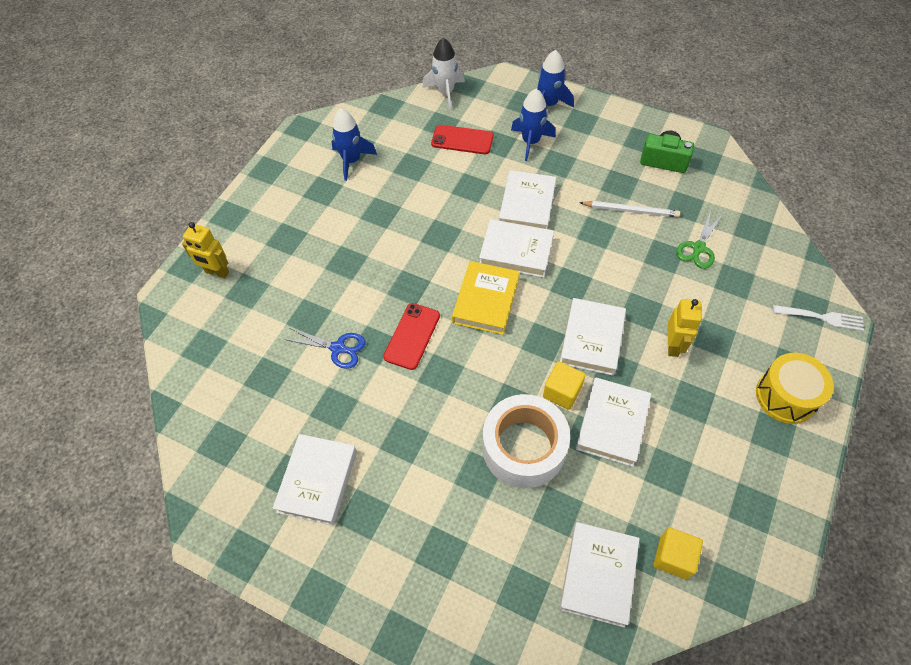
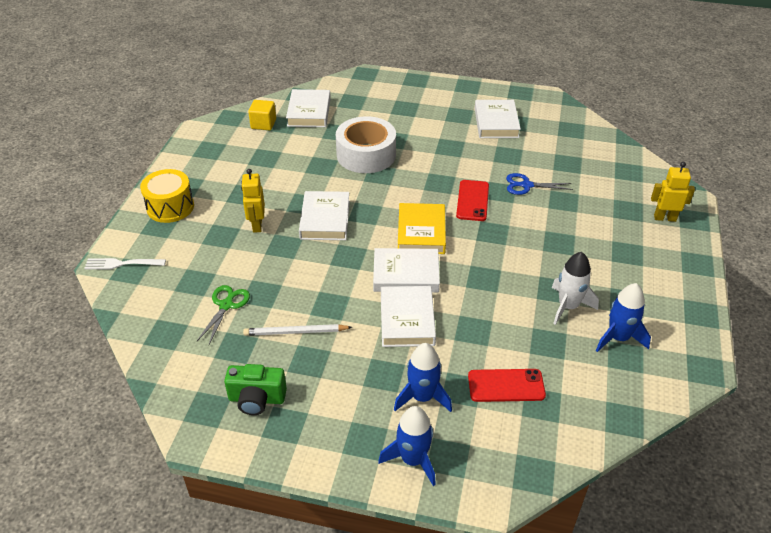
camera: 165 degrees right, 15 degrees down
white rocket [422,38,465,110] -> white rocket moved to [552,252,599,325]
yellow cube [543,362,586,410] -> none
white book [576,378,651,467] -> none

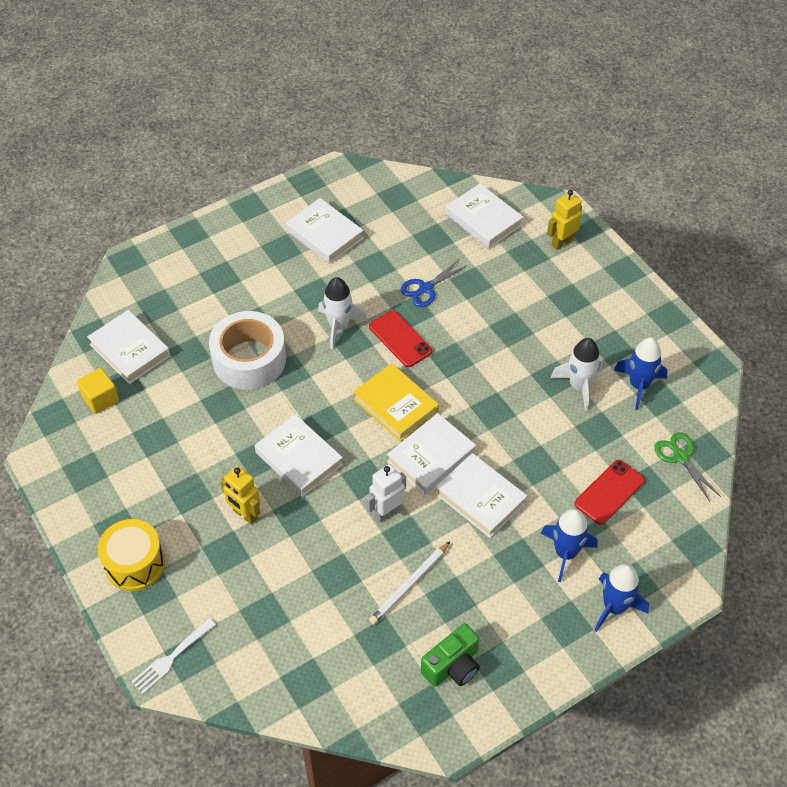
camera: 45 degrees left, 10 degrees up
green scissors [197,285,250,344] -> green scissors moved to [654,432,721,502]
none -> white rocket [318,277,367,349]
none -> white robot [365,464,406,523]
none -> white book [446,183,523,249]

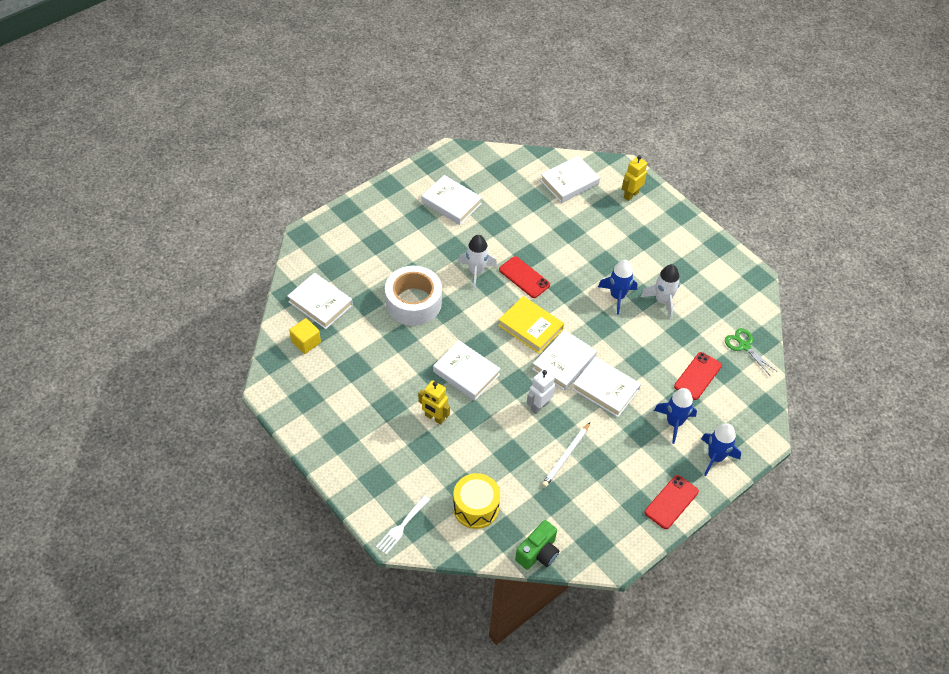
camera: 10 degrees left, 0 degrees up
yellow drum [98,519,165,591] -> yellow drum moved to [453,473,500,529]
blue scissors [401,260,468,307] -> none
green camera [421,623,480,687] -> green camera moved to [515,520,559,570]
white book [446,183,523,249] -> white book turned 75 degrees counterclockwise [540,156,600,203]
blue rocket [614,337,668,410] -> blue rocket moved to [598,260,638,315]
none -> red phone [645,475,699,529]

